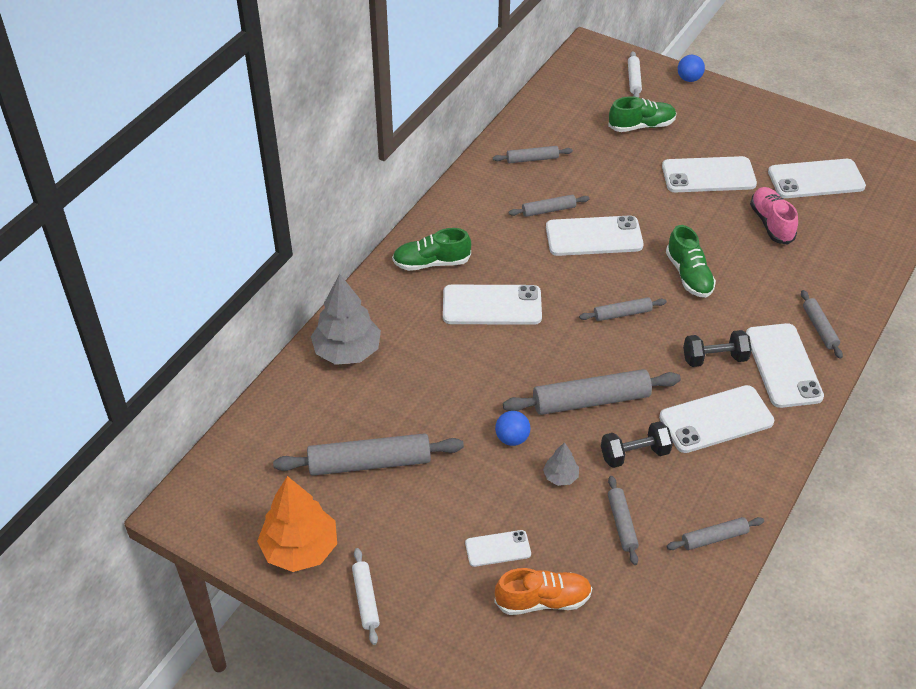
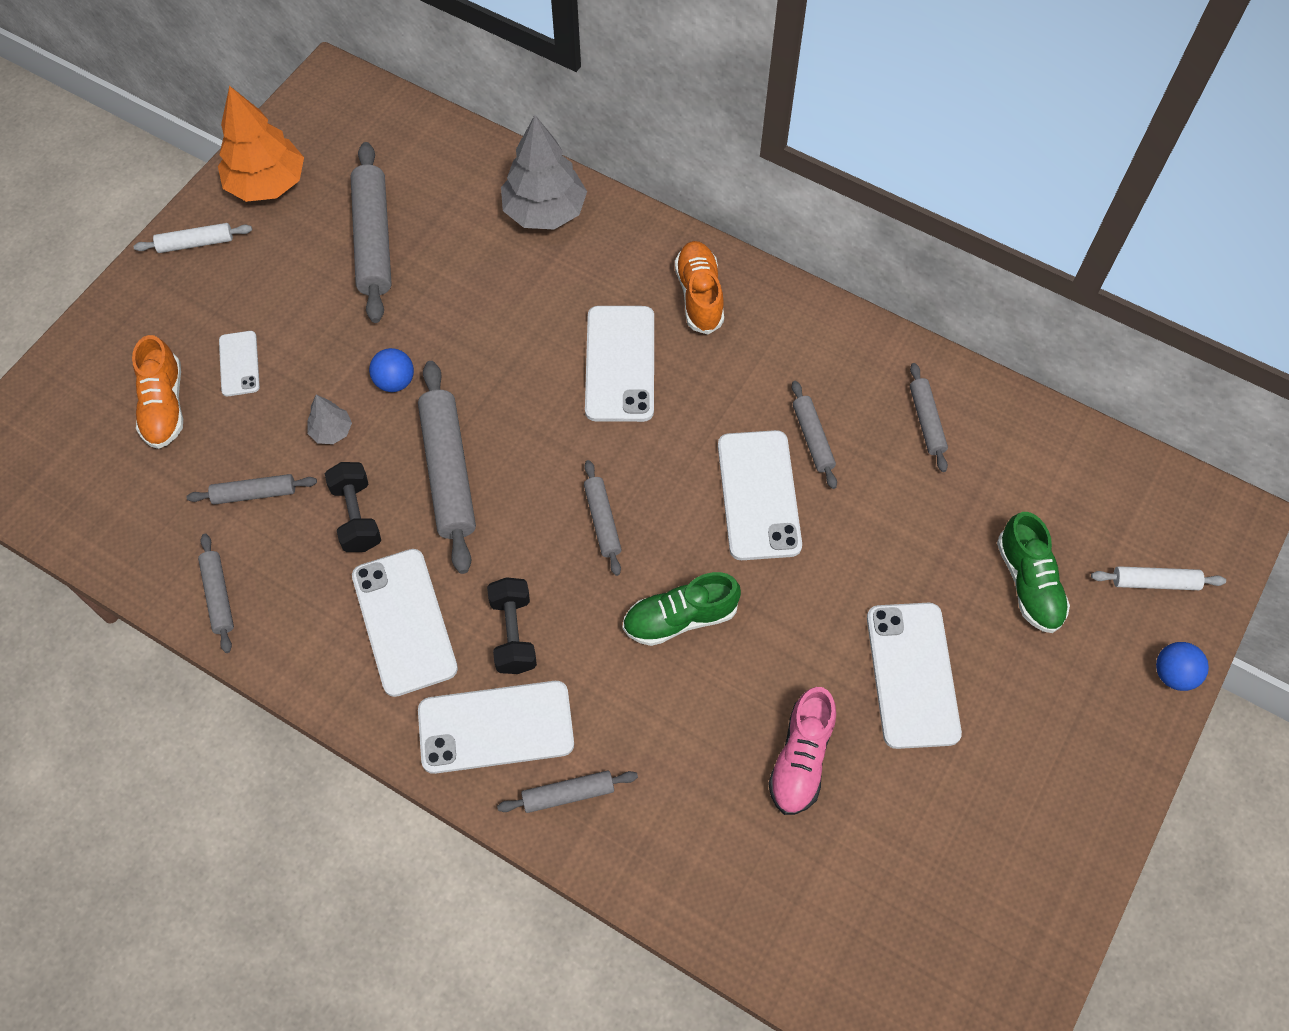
camera: 90 degrees right, 15 degrees up
green shoe [392,228,471,271] -> orange shoe [675,241,724,334]
pink shoe [750,187,798,245] -> pink shoe turned 120 degrees clockwise [768,687,836,815]
white phone [768,159,866,198] -> none

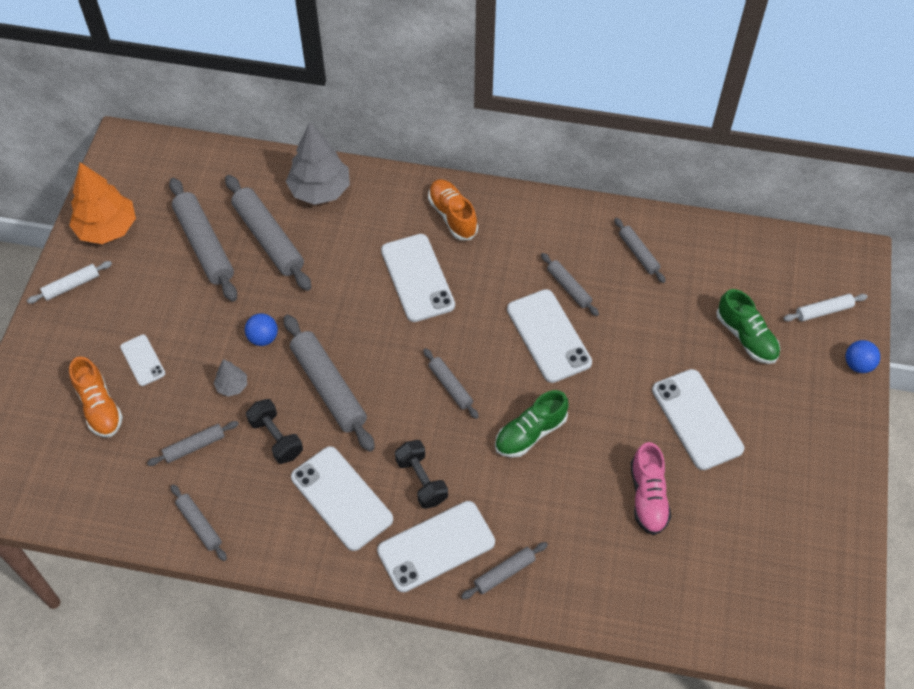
camera: 20 degrees left, 5 degrees down
none -> grey rolling pin [225,175,311,291]

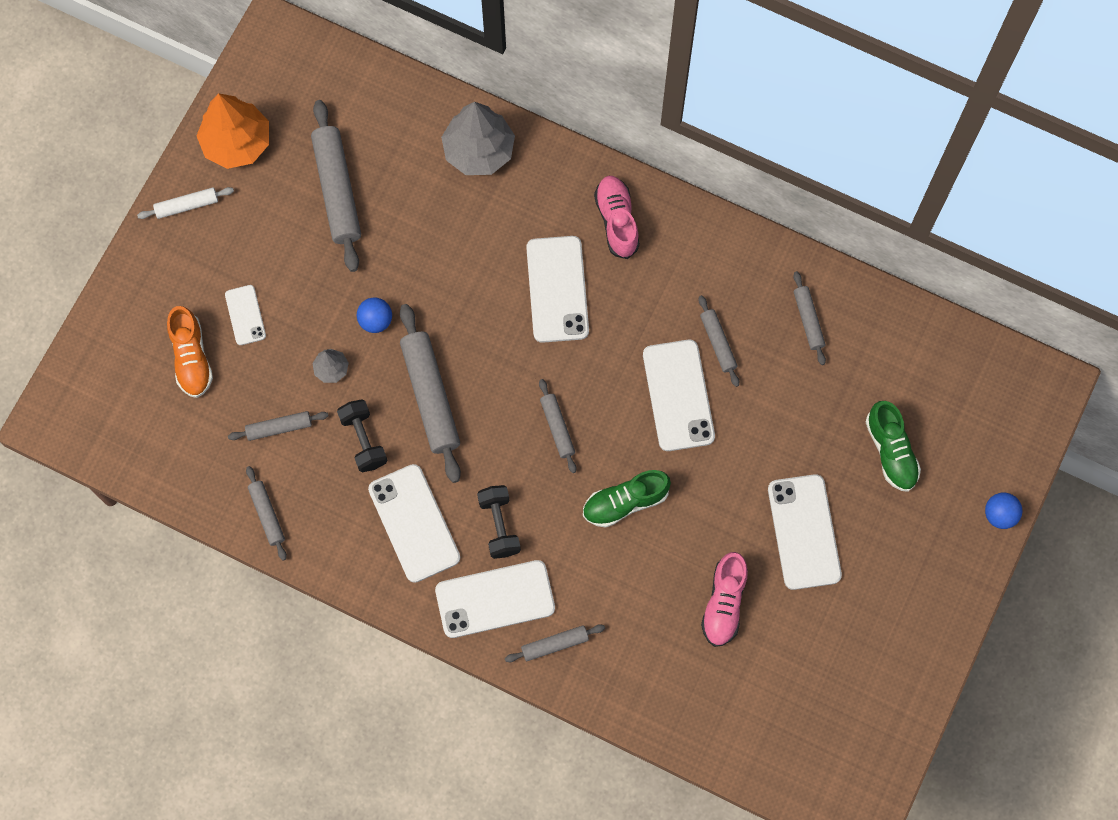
camera: 15 degrees right, 15 degrees up
grey rolling pin [225,175,311,291] -> none
orange shoe [428,179,478,240] -> pink shoe [594,176,640,259]
white rolling pin [783,294,868,321] -> none

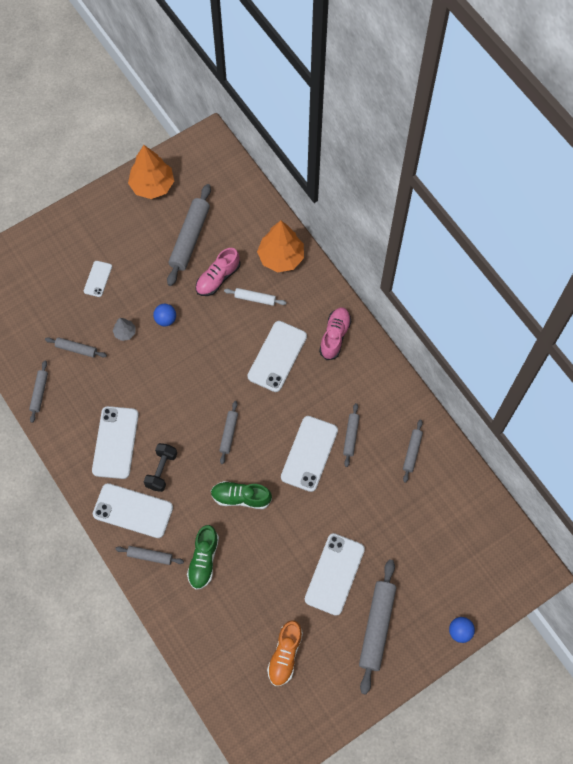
camera: 30 degrees right, 5 degrees down
white rolling pin [137,187,234,219] -> white rolling pin moved to [224,288,287,306]
orange shoe [167,306,213,398] -> orange shoe moved to [267,620,303,686]
black dumbbell [337,399,388,472] -> none
grey rolling pin [400,304,461,483] -> grey rolling pin moved to [359,559,396,695]
grey tree [441,102,515,175] -> orange tree [257,221,304,273]
pink shoe [701,552,748,647] -> pink shoe moved to [196,248,241,296]
green shoe [866,401,921,492] -> green shoe moved to [187,525,219,590]

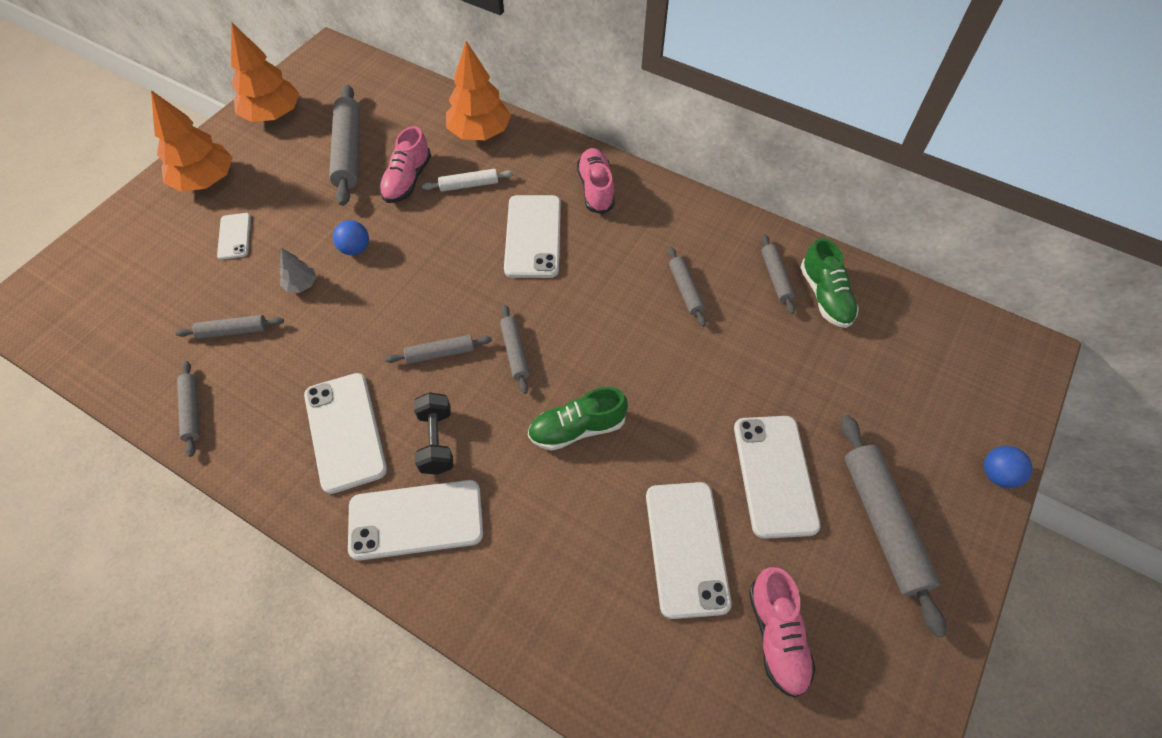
camera: 25 degrees left, 10 degrees down
grey rolling pin [115,546,184,565] -> grey rolling pin moved to [385,335,492,364]
green shoe [187,525,219,590] -> green shoe moved to [800,238,859,328]
orange shoe [267,620,303,686] -> pink shoe [749,567,816,698]
white phone [281,416,338,492] -> white phone moved to [646,482,732,619]
none -> orange tree [151,90,233,192]

